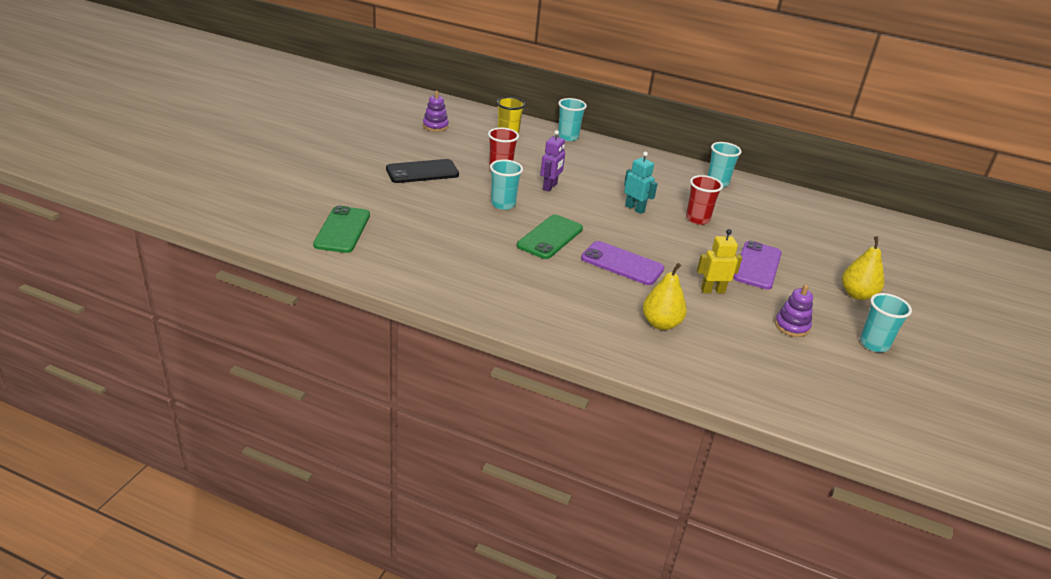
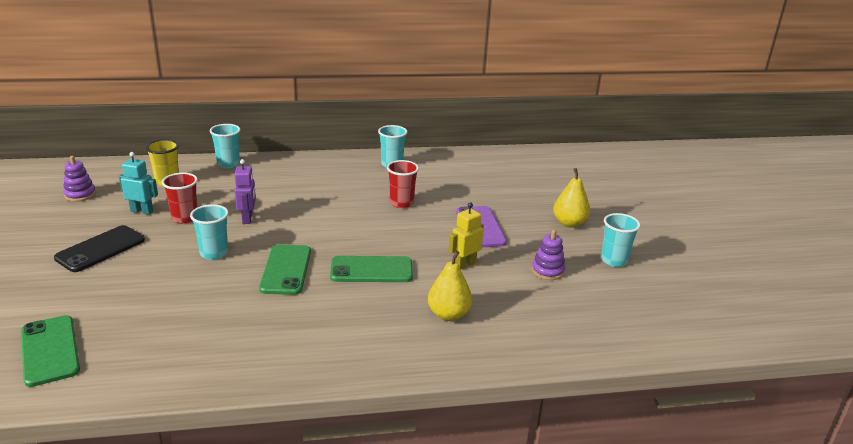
camera: 30 degrees left, 5 degrees down
purple phone [581,241,664,285] -> green phone [330,256,413,282]
turquoise robot [624,152,658,214] -> turquoise robot moved to [119,152,158,215]

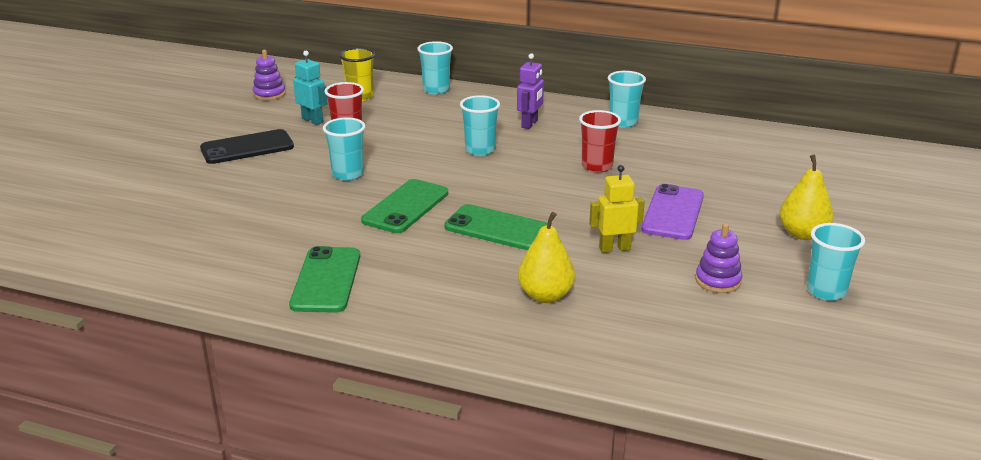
camera: 30 degrees right, 0 degrees up
green phone [21,315,80,387] -> green phone moved to [289,246,360,312]
purple robot [234,159,256,224] -> purple robot moved to [517,53,544,129]
none -> turquoise cup [460,95,500,156]

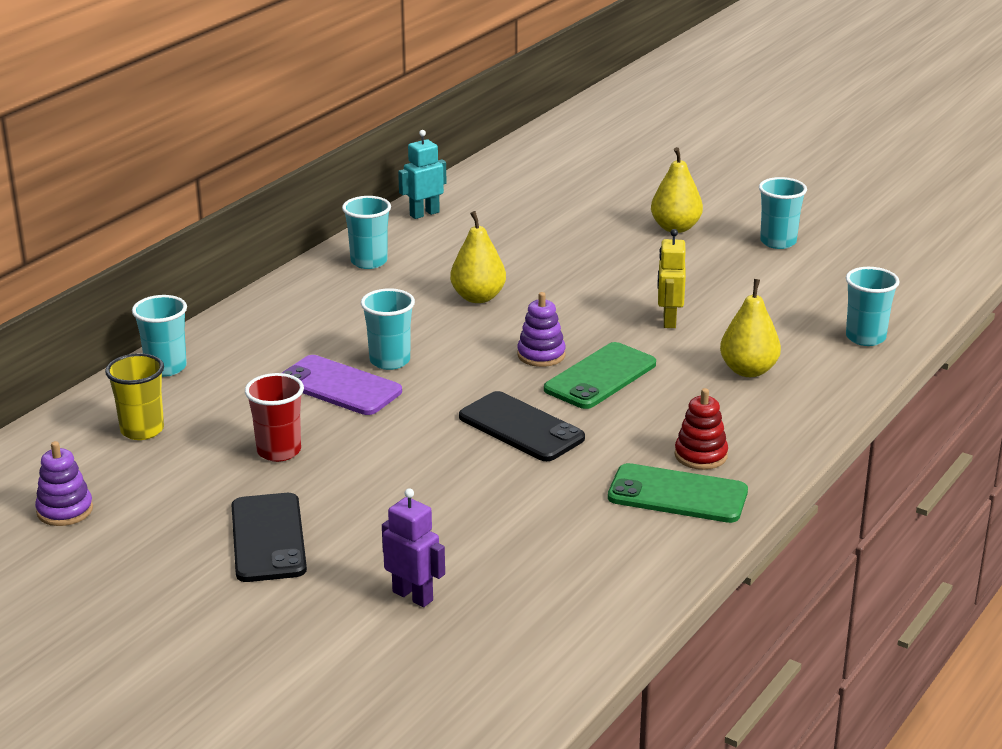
camera: 75 degrees left, 0 degrees up
turquoise robot [293,51,328,125] -> turquoise robot moved to [398,130,447,219]
turquoise cup [323,117,366,181] -> turquoise cup moved to [846,267,900,346]
green phone [361,179,448,233] -> black phone [459,391,585,461]
purple robot [517,53,544,129] -> purple robot moved to [382,488,445,607]
red cup [579,110,621,173] -> yellow pear [450,211,506,303]
purple phone [641,184,704,240] -> purple phone moved to [282,355,402,415]
purple stacking toy [695,223,743,293] -> purple stacking toy moved to [517,292,566,367]
none -> red stacking toy [675,388,728,470]

